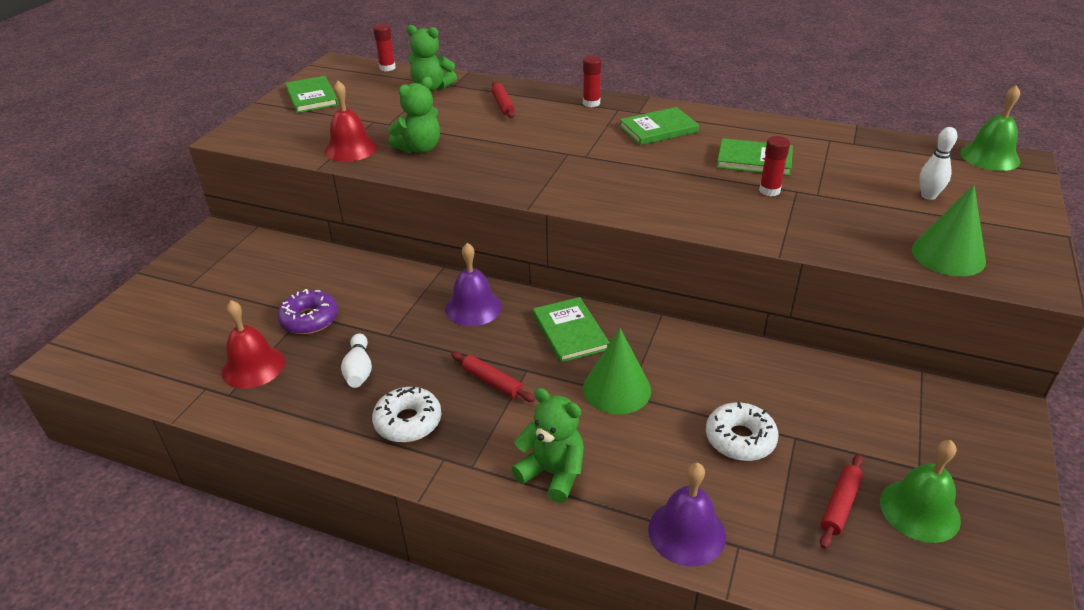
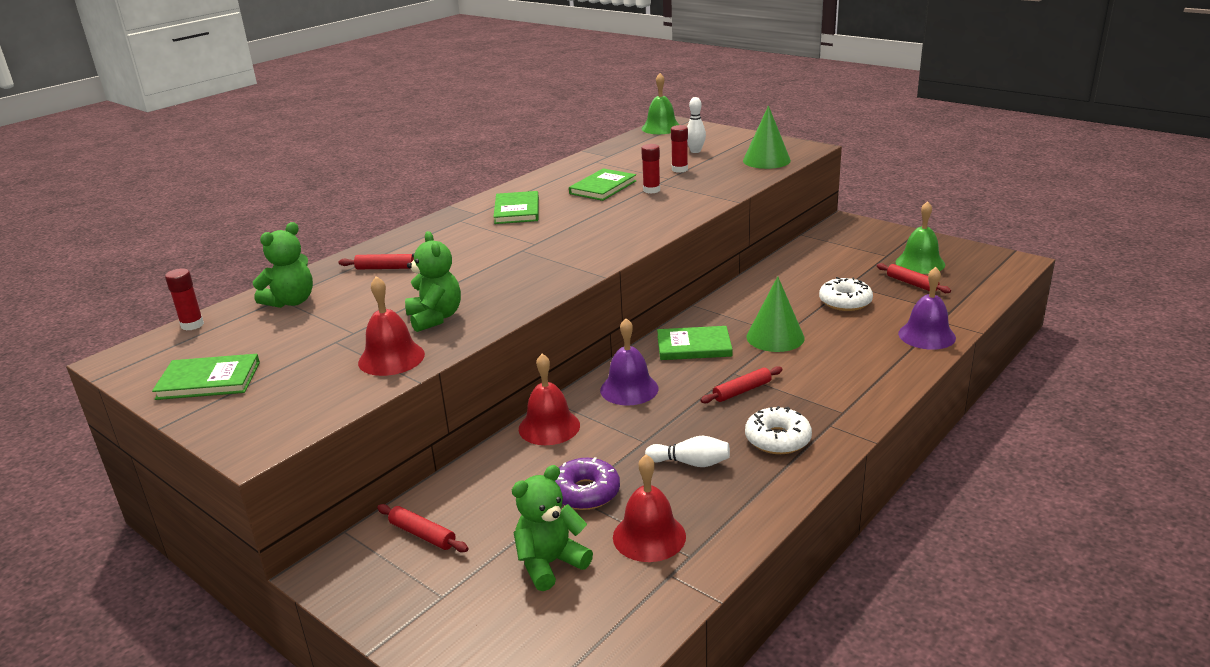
camera: 70 degrees left, 10 degrees down
green teddy bear [511,388,584,503] -> green teddy bear moved to [512,465,593,591]
red glue stick [583,56,602,107] -> red glue stick moved to [671,125,688,173]
none -> red rolling pin [377,504,468,552]
none -> red bell [519,354,580,445]

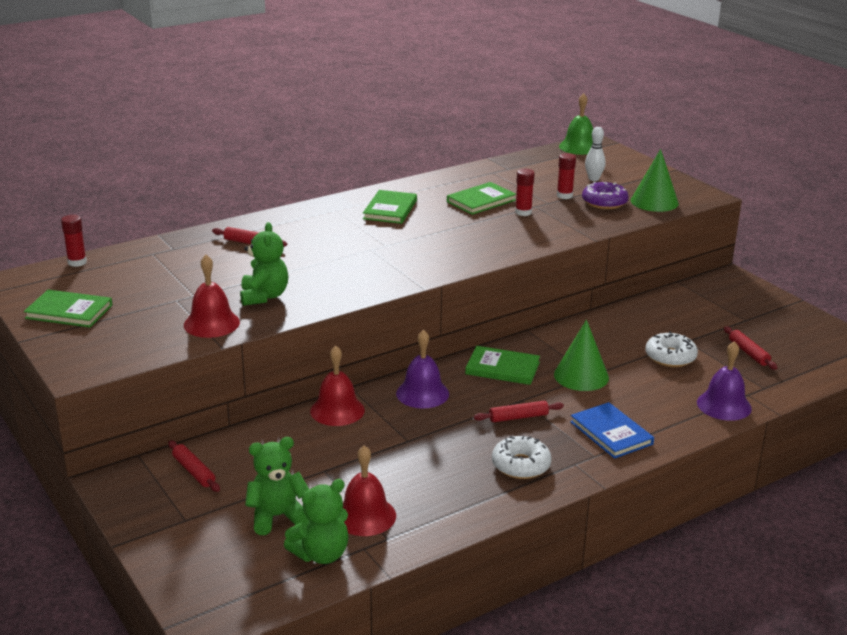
camera: 15 degrees right, 0 degrees up
green teddy bear [253,222,313,308] -> green teddy bear moved to [284,479,348,564]
purple donut [555,457,620,510] -> purple donut moved to [582,182,629,209]
white bowling pin [645,436,730,467] -> none
green bell [895,201,945,274] -> none
none -> blue book [570,402,654,459]

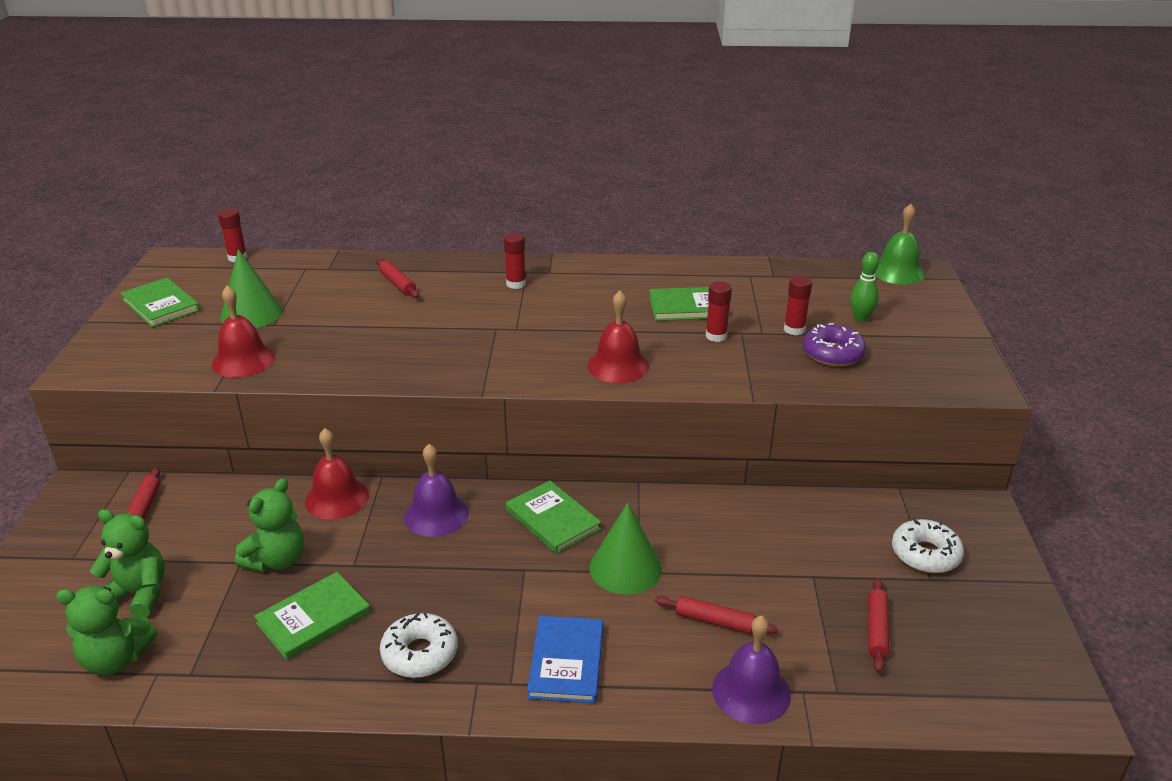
camera: 35 degrees right, 5 degrees up
green teddy bear [240,222,288,306] -> green teddy bear moved to [235,478,304,572]
red bell [343,446,396,536] -> red bell moved to [587,291,649,383]
green book [363,190,417,224] -> green book moved to [254,572,371,660]
red rolling pin [474,400,564,422] -> red rolling pin moved to [655,596,778,634]
white bowling pin [585,127,606,181] -> green bowling pin [850,252,879,322]
green cone [631,149,679,212] -> green cone moved to [220,249,283,328]
white donut [645,331,698,367] -> white donut moved to [892,519,964,573]
none -> red glue stick [504,233,526,289]

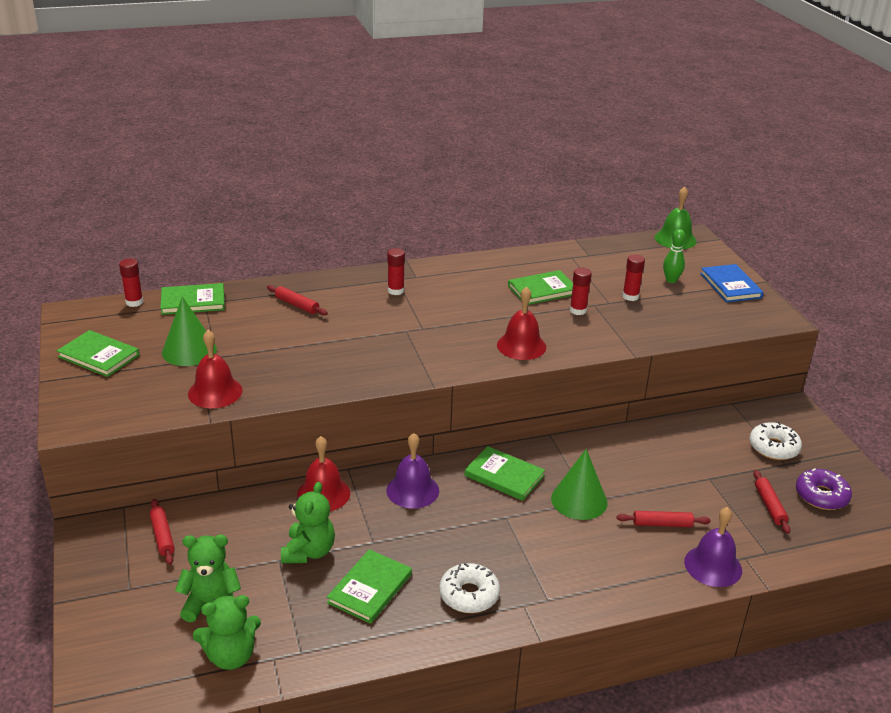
camera: 20 degrees left, 0 degrees up
blue book [527,616,603,703] -> blue book moved to [700,264,764,302]
purple donut [802,323,866,366] -> purple donut moved to [796,468,852,510]
none -> green book [160,283,225,315]

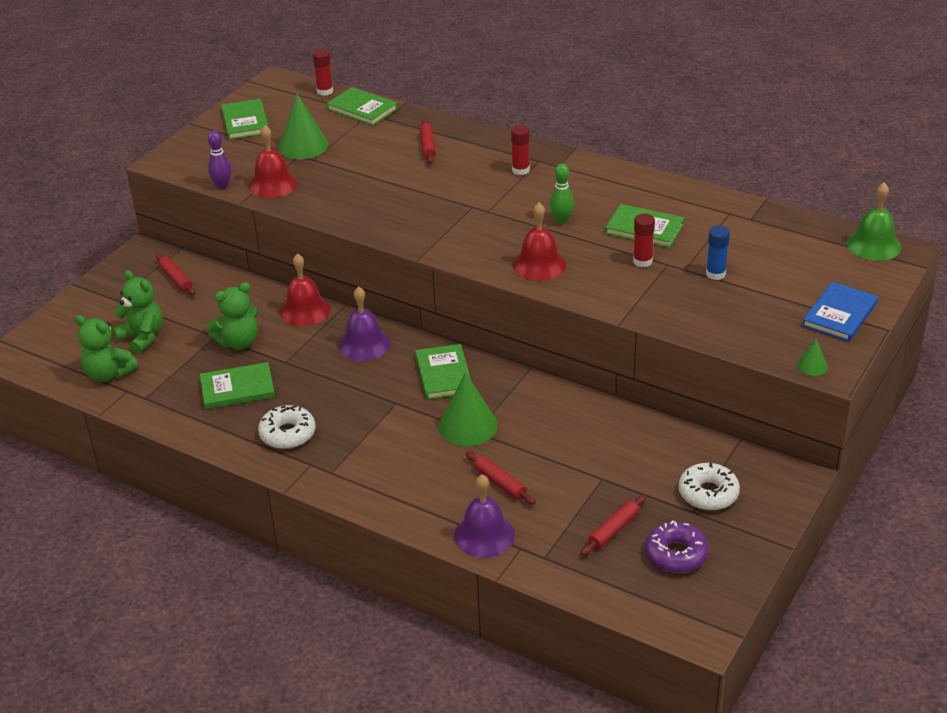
camera: 50 degrees right, 5 degrees up
red rolling pin [150,499,175,565] -> red rolling pin turned 60 degrees counterclockwise [156,253,196,295]
red glue stick [622,254,645,301] -> blue glue stick [706,226,730,280]
green bowling pin [663,229,685,283] -> green bowling pin moved to [550,164,574,224]
none -> purple bowling pin [208,130,232,189]
none -> green cone [797,338,828,376]

